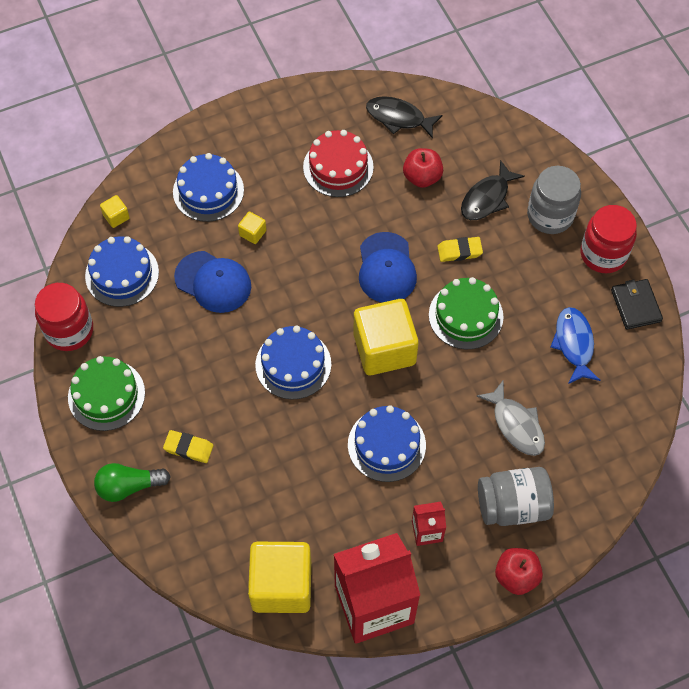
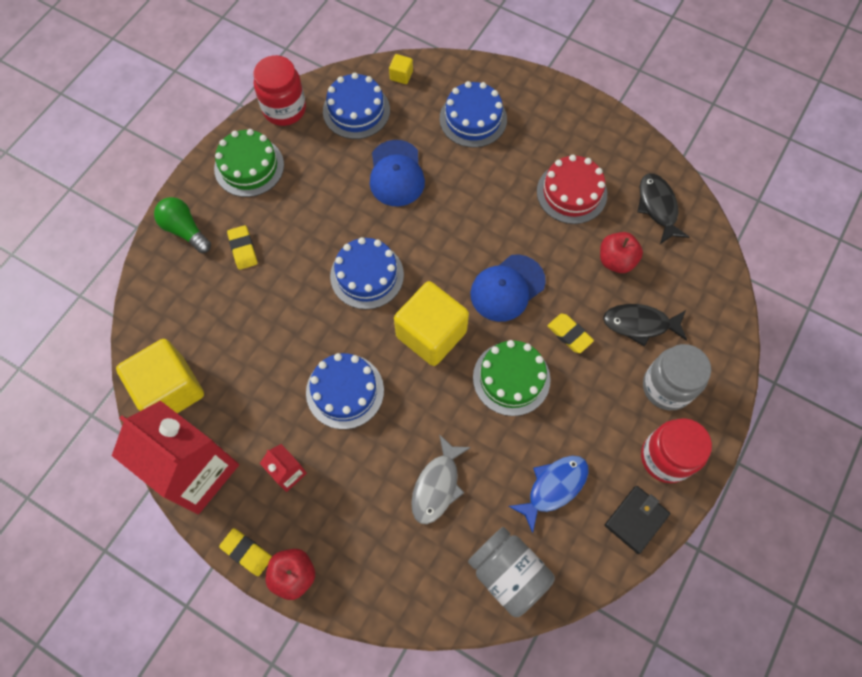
camera: 55 degrees right, 5 degrees up
yellow cube [238,212,266,244] -> none
grey jar [478,467,554,526] -> grey jar moved to [468,527,555,617]
none -> yellow eraser [219,528,272,576]

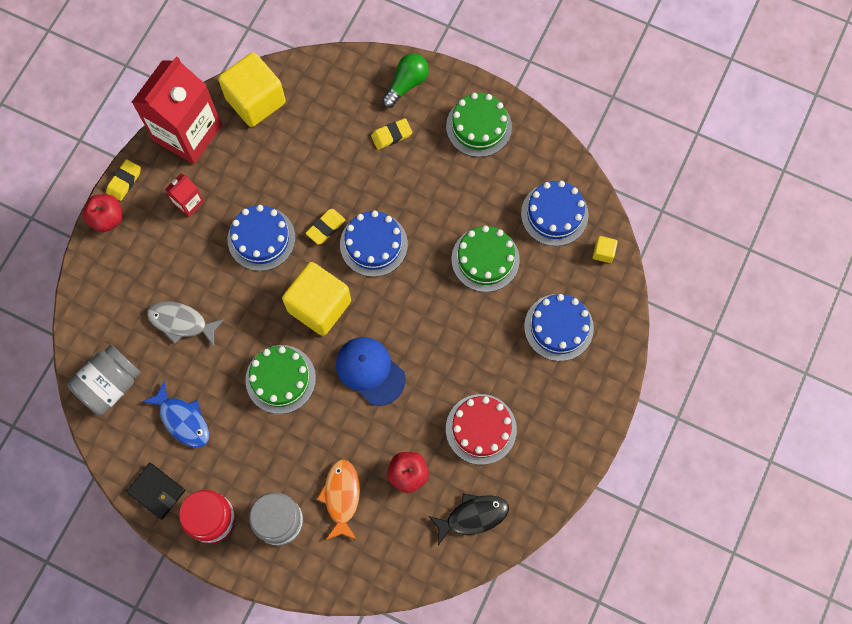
camera: 85 degrees right, 5 degrees up
red jar [253,55,306,126] -> none
blue cap [370,140,425,206] -> green cake [452,226,520,292]
yellow eraser [547,314,594,353] -> yellow eraser moved to [305,209,345,245]
black fish [603,304,687,347] -> orange fish [317,459,360,540]

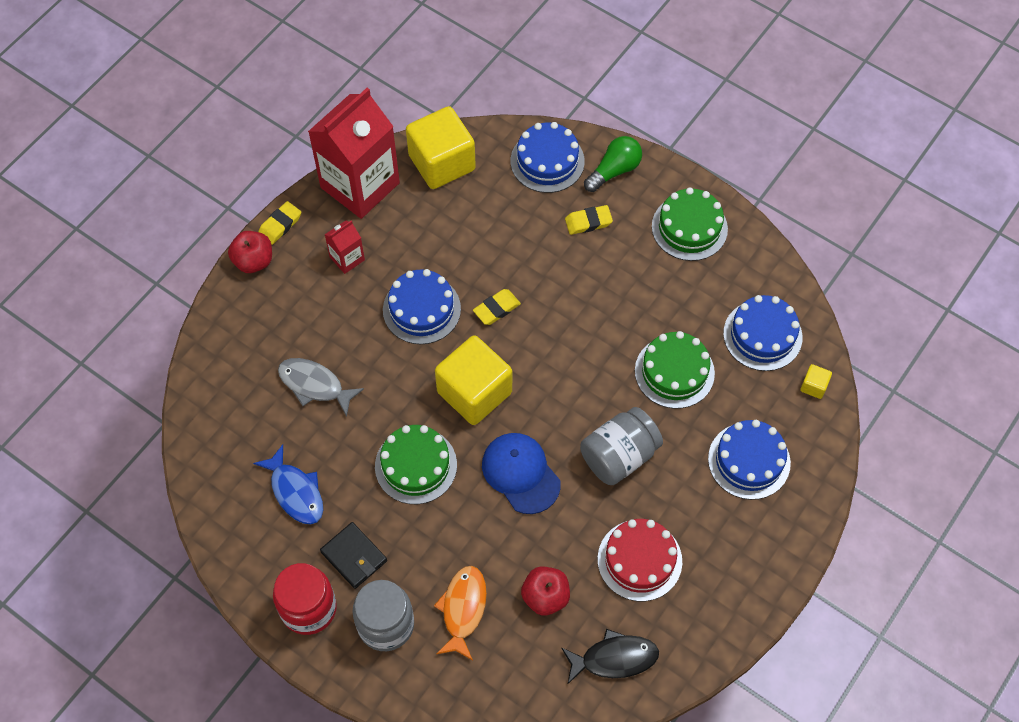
camera: 10 degrees right, 10 degrees down
grey jar [68,345,141,415] -> grey jar moved to [580,407,663,485]
black wallet [126,463,185,520] -> black wallet moved to [320,522,387,589]
blue cake [340,211,408,277] -> blue cake moved to [511,122,585,193]

